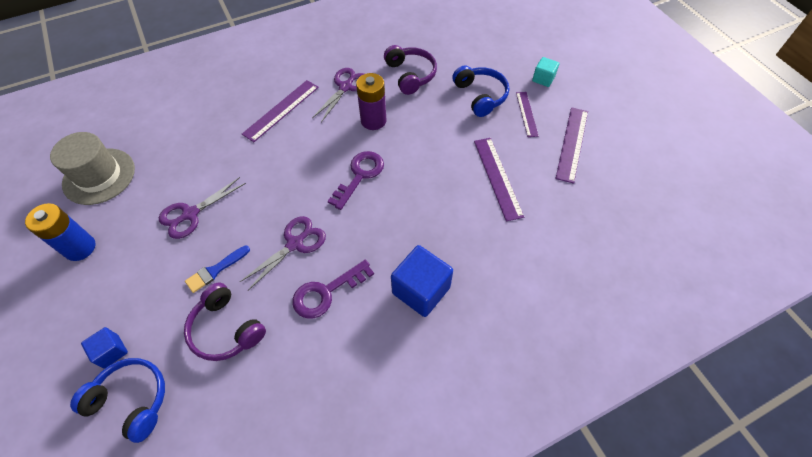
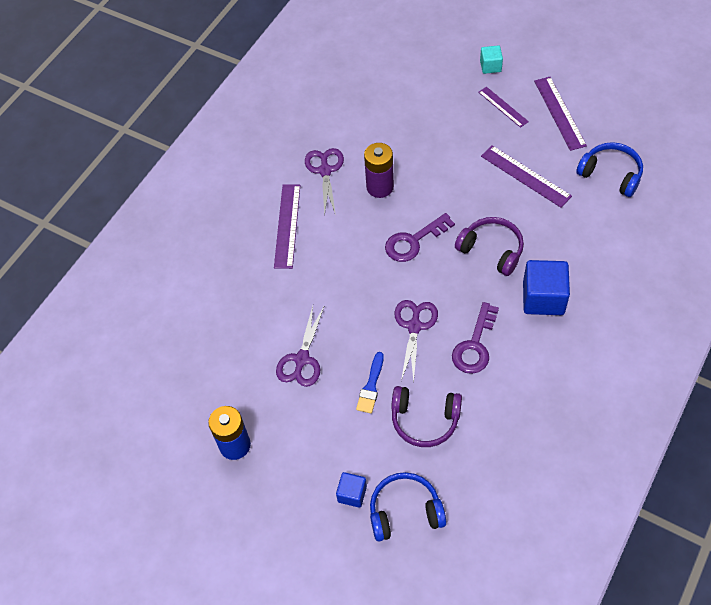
camera: 30 degrees left, 0 degrees up
grey hat [50,132,135,205] -> none
purple key [328,151,384,210] -> purple key turned 120 degrees counterclockwise [385,213,455,262]
purple headphones [384,45,437,95] -> purple headphones moved to [455,217,524,276]
blue headphones [452,65,509,117] -> blue headphones moved to [576,142,643,197]

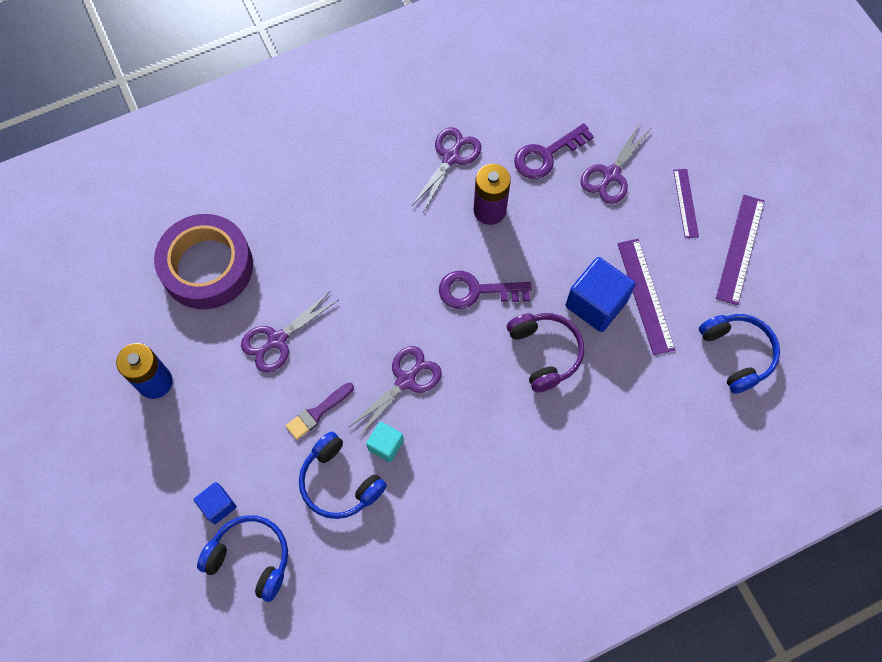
camera: 30 degrees right, 10 degrees up
purple ruler [274,184,300,269] -> none
blue brush [356,352,384,413] -> purple brush [286,383,354,440]
purple headphones [391,386,462,447] -> blue headphones [299,431,387,519]
purple key [452,302,499,374] -> purple key moved to [514,123,594,179]
turquoise cube [480,45,503,74] -> turquoise cube moved to [366,422,404,462]
blue cube [523,260,570,315] -> blue cube moved to [566,257,636,332]
none -> purple tape [154,214,253,309]
none -> purple scissors [580,123,650,204]

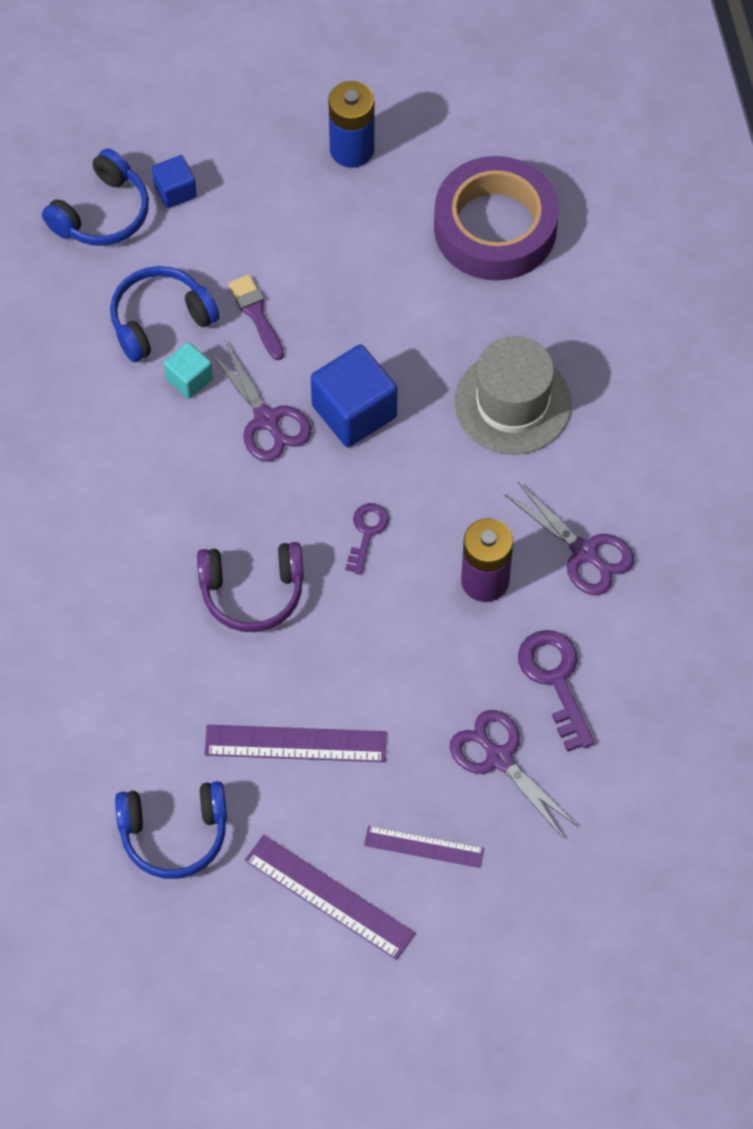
camera: 105 degrees right, 5 degrees down
purple scissors [241,291,338,373] -> none
purple key [439,271,532,309] -> purple key [346,503,389,575], size x0.62
blue cube [566,257,636,332] -> blue cube moved to [311,345,397,447]
none -> grey hat [454,336,571,455]

